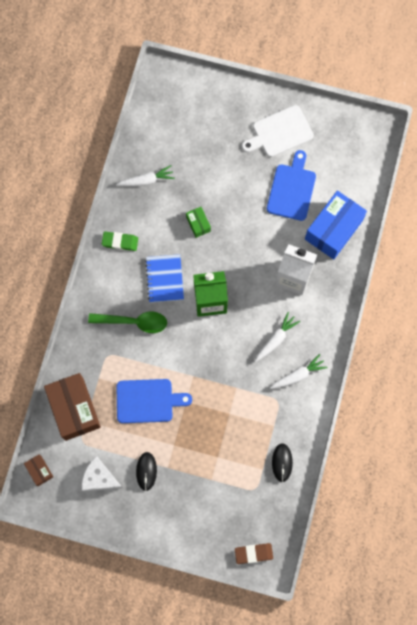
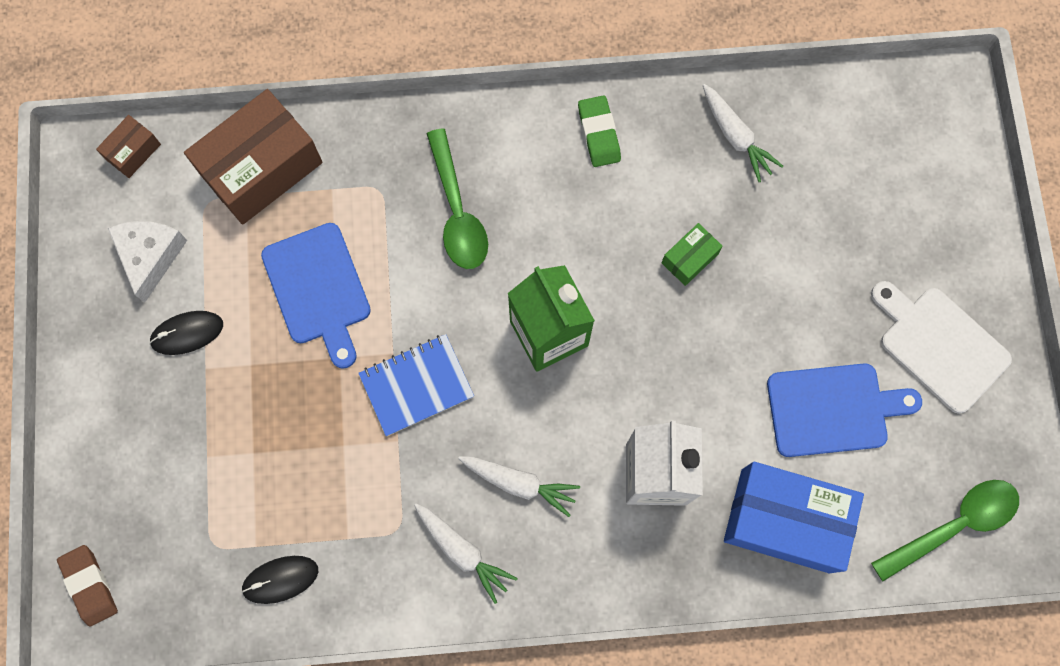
camera: 70 degrees right, 0 degrees up
blue notebook [145,254,184,303] -> blue notebook moved to [358,334,474,436]
none -> green spoon [871,480,1019,581]

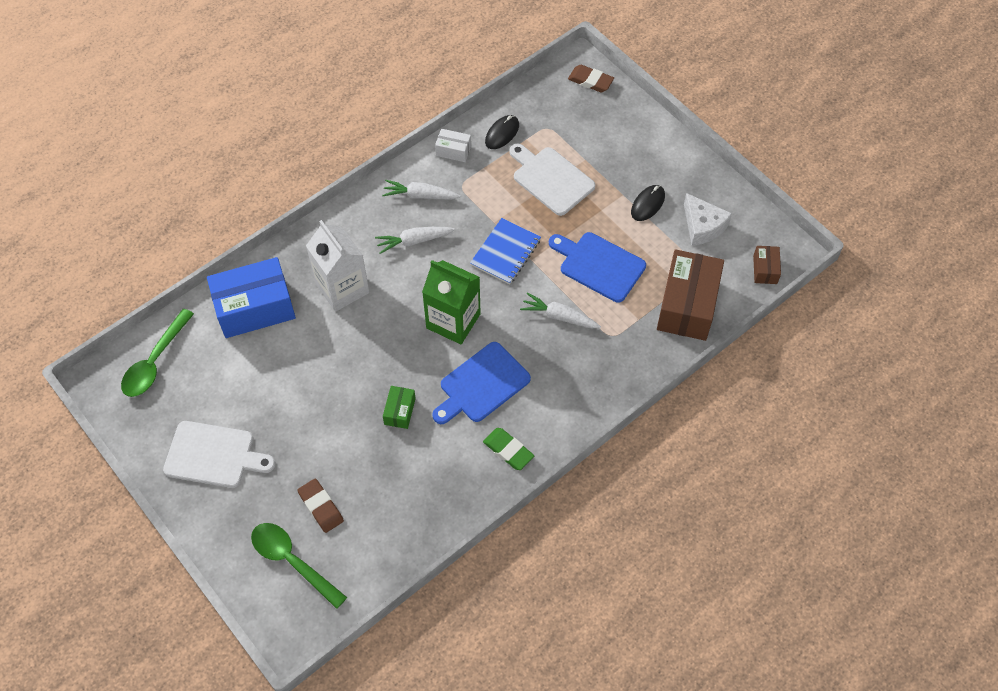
camera: 145 degrees right, 15 degrees down
green spoon [427,128,488,269] -> green spoon moved to [251,523,347,609]
white carrot [703,84,783,182] -> white carrot moved to [520,292,601,328]
blue cutting board [767,363,922,457] -> blue cutting board moved to [432,342,531,424]
none -> brown eraser [297,479,344,533]
none -> white box [435,129,471,162]
none -> white cutting board [509,144,595,216]

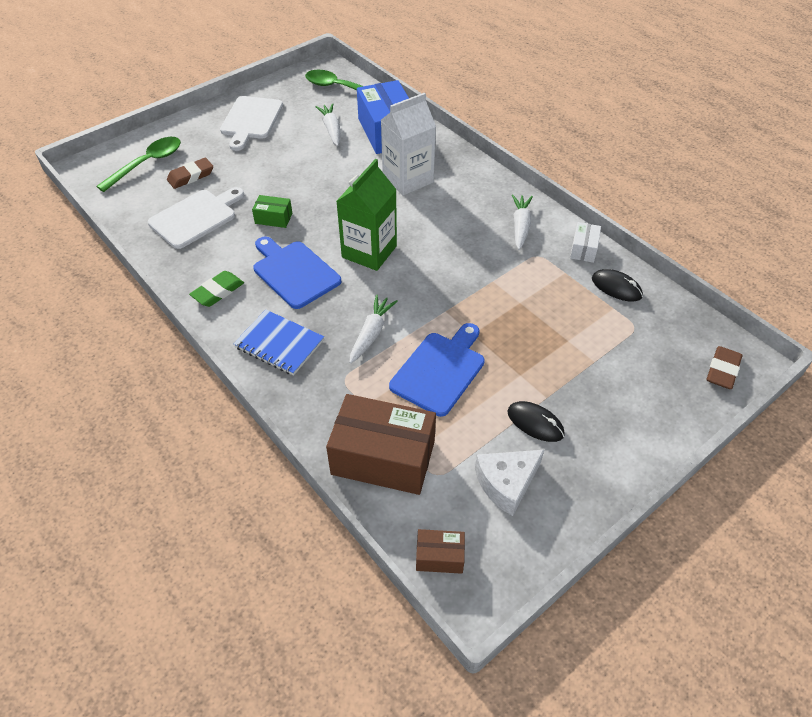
camera: 90 degrees right, 10 degrees down
white carrot [375,227,455,254] -> white carrot moved to [315,103,340,146]
blue notebook [470,218,541,285] -> blue notebook moved to [233,310,324,376]
white cutting board [509,144,595,216] -> white cutting board moved to [148,187,244,249]

